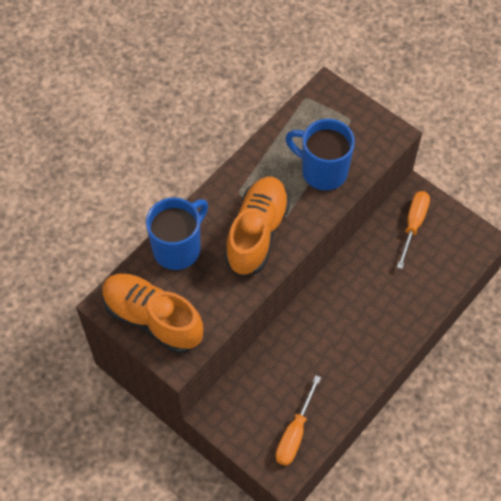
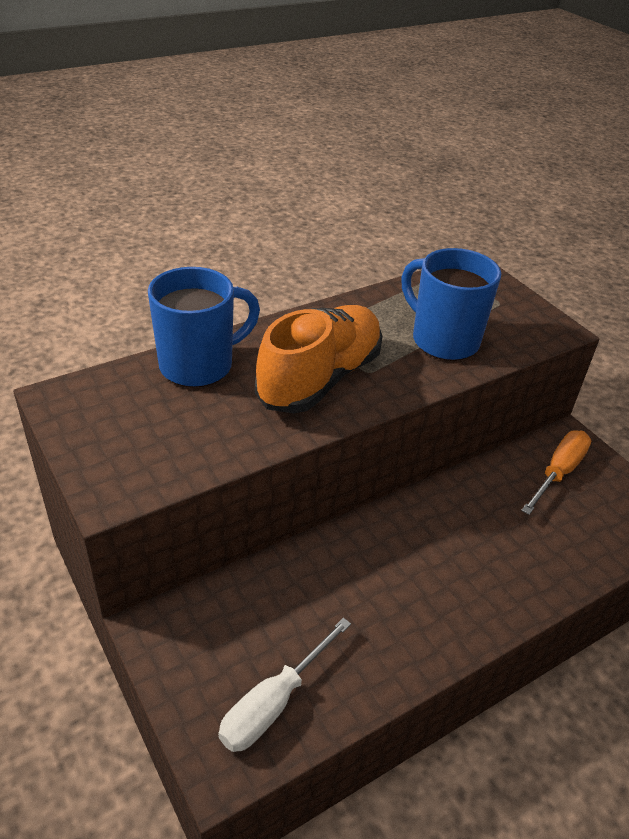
camera: 15 degrees right, 20 degrees down
orange shoe [102,274,203,354] -> none
orange screwdriver [275,375,321,466] -> white screwdriver [218,618,351,752]

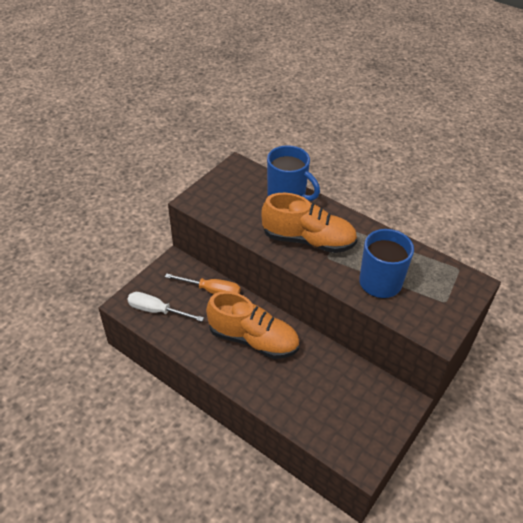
camera: 70 degrees right, 5 degrees up
orange screwdriver [521,430,591,515] -> orange screwdriver moved to [165,273,240,294]
none -> orange shoe [206,291,299,359]

